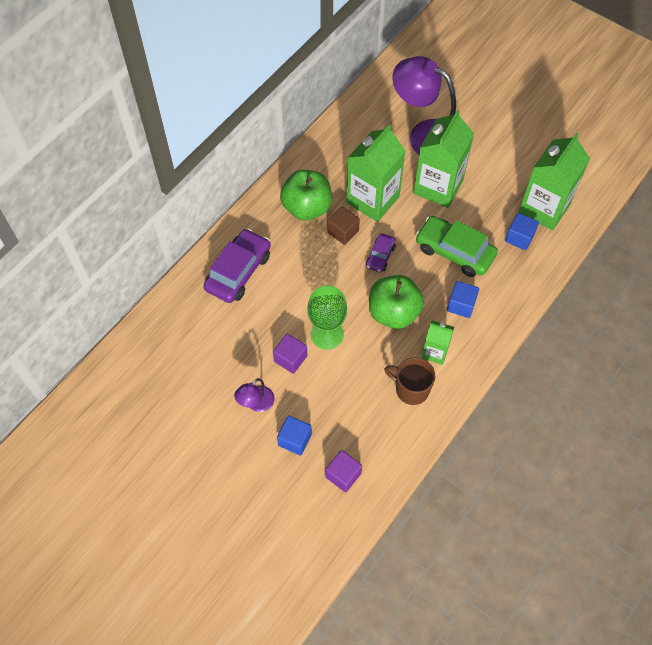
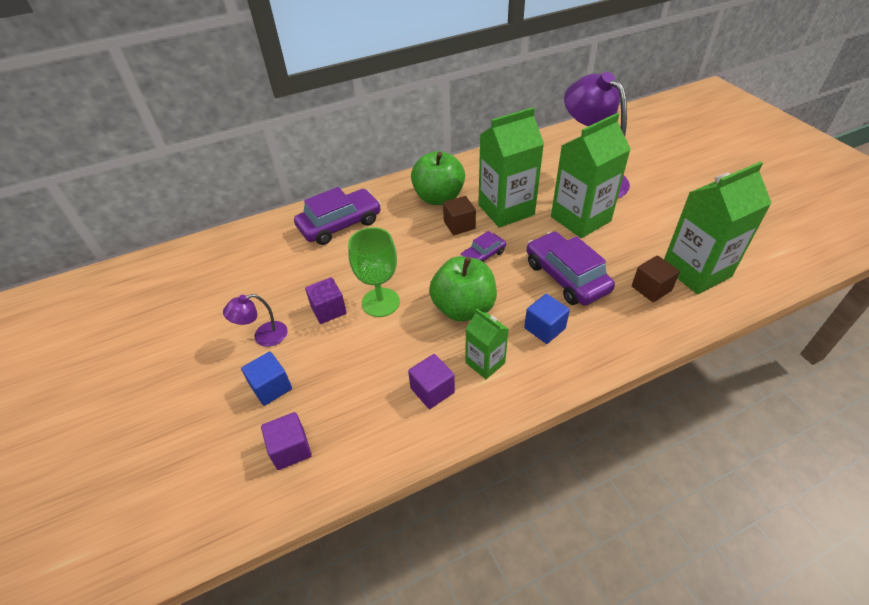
camera: 30 degrees right, 15 degrees down
brown mug [384,357,435,405] -> purple cube [408,354,455,409]
green car [416,216,498,277] -> purple car [527,232,615,305]
blue cube [505,213,539,250] -> brown cube [632,255,680,302]

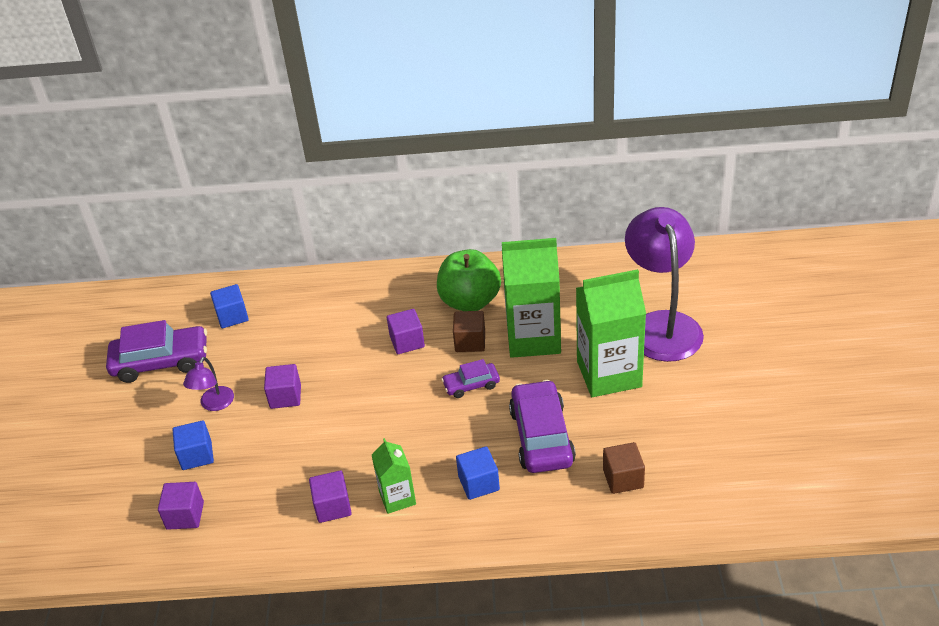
camera: 25 degrees right, 5 degrees down
purple lamp [223,294,288,347] -> purple lamp turned 75 degrees counterclockwise [183,357,234,411]
purple car [294,187,381,245] -> purple car moved to [106,320,207,383]
green goblet [348,227,400,317] -> none
green apple [429,256,497,322] -> none
green carton [664,161,772,294] -> none
none -> blue cube [210,284,249,328]
none -> purple cube [387,309,425,354]

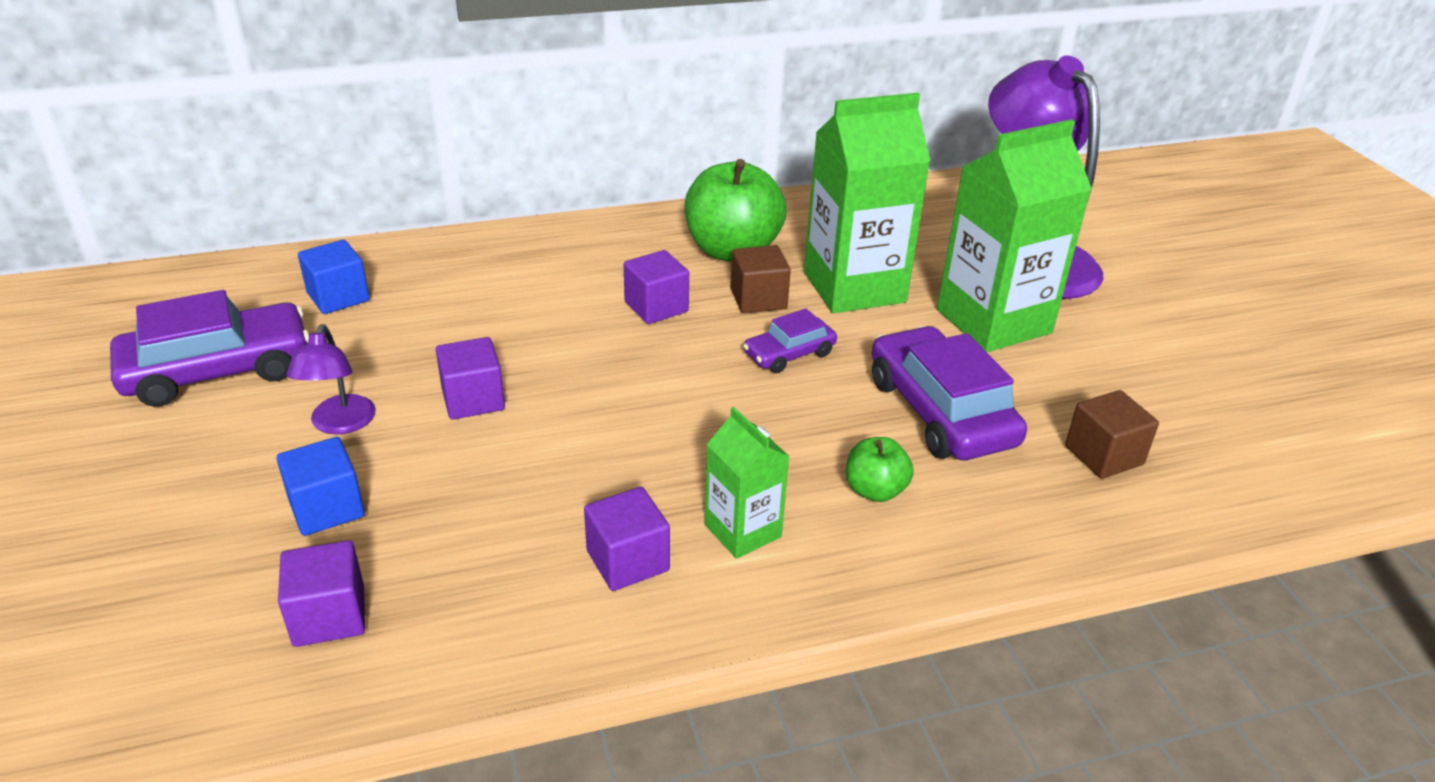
camera: 20 degrees left, 5 degrees down
blue cube [456,446,500,500] -> green apple [846,437,914,502]

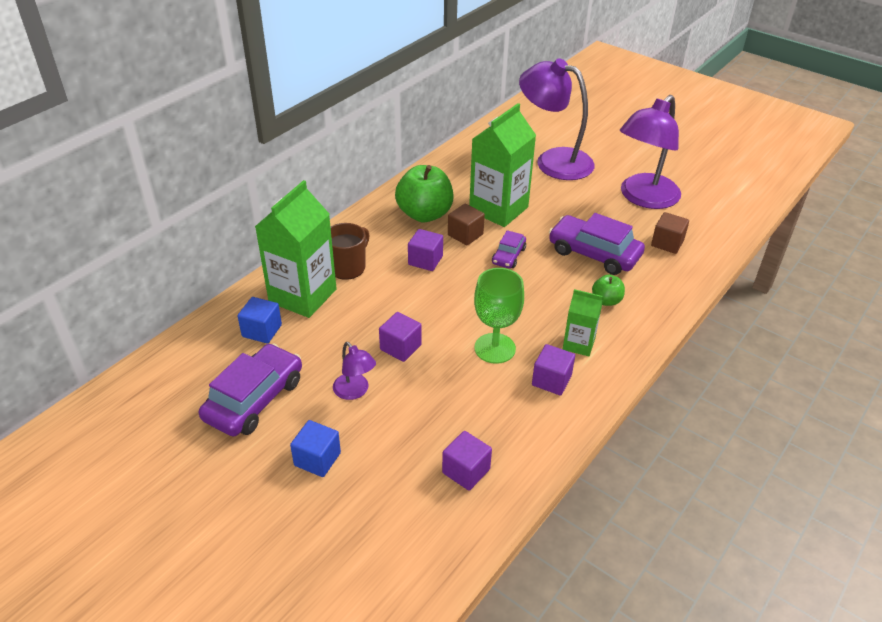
camera: 35 degrees left, 5 degrees up
blue cube [276,437,365,536] -> blue cube moved to [290,420,341,477]
green carton [937,119,1092,352] -> green carton moved to [255,180,337,318]
none -> brown mug [331,223,370,280]
none -> green goblet [474,268,524,364]
none -> purple lamp [619,95,681,209]

